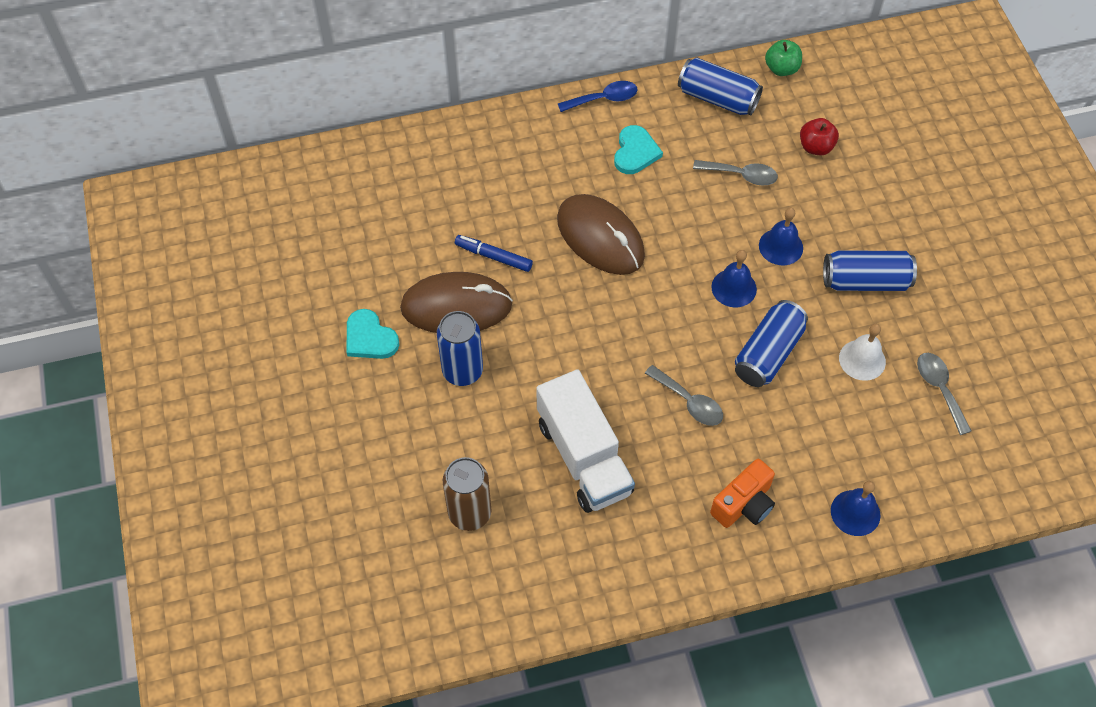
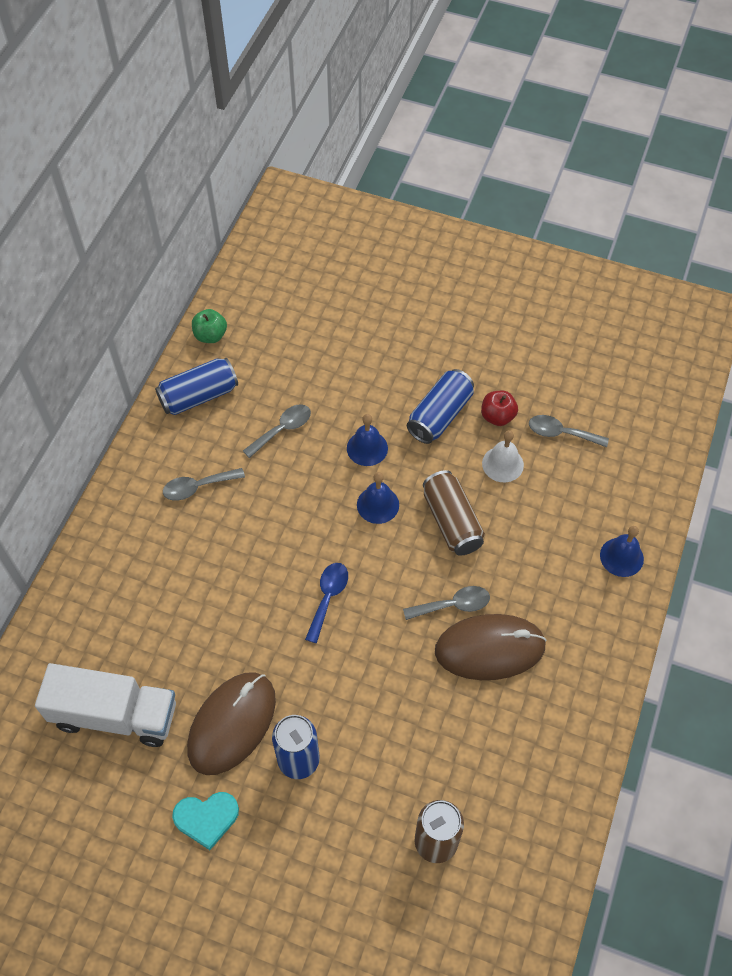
camera: 55 degrees left, 0 degrees up
blue marker [455,235,533,272] -> none
white truck [536,369,635,513] -> white truck moved to [35,663,176,747]
brown mouse [557,194,645,275] -> brown mouse moved to [435,614,547,680]
blue spoon [558,81,637,112] -> blue spoon moved to [305,563,348,643]
turquoise heart [614,125,663,174] -> grey spoon [163,468,245,501]
orange camera [710,459,775,528] -> none
blue can [735,300,808,387] -> brown can [423,470,485,556]
red apple [800,118,839,156] -> red apple moved to [481,391,518,426]

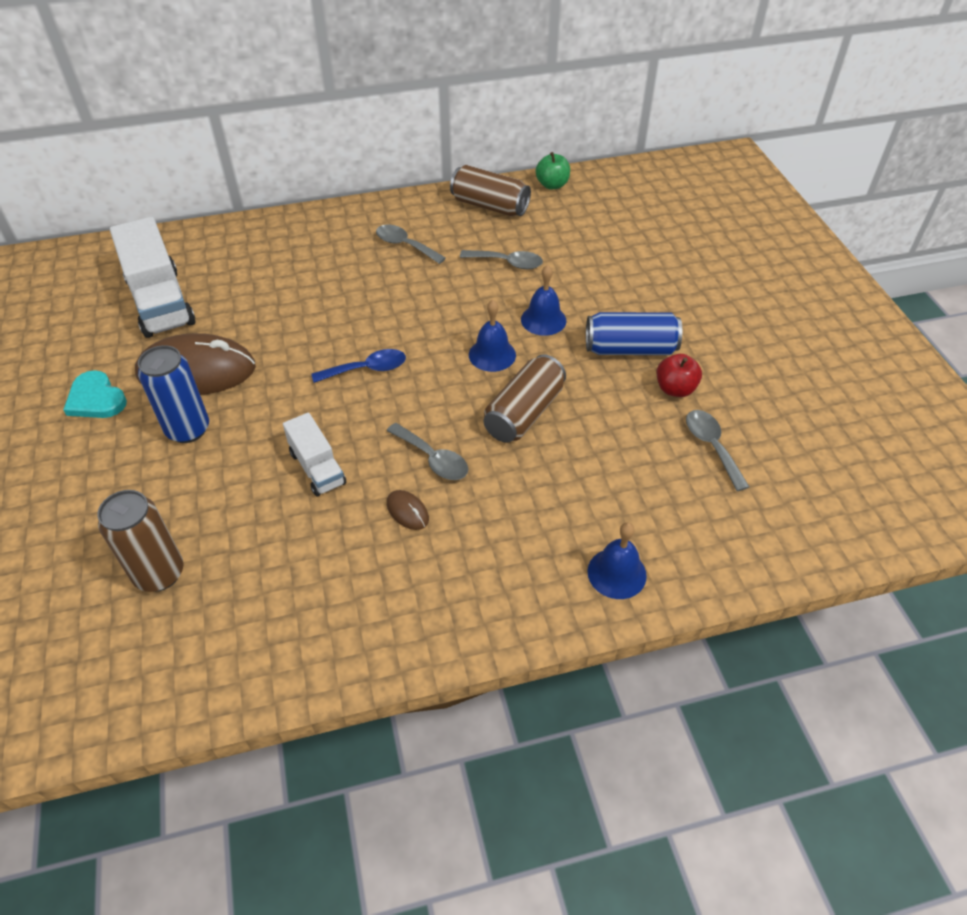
camera: 55 degrees right, 10 degrees down
blue can [155,358,238,415] -> brown can [450,165,531,217]
brown mouse [435,614,547,680] -> brown mouse [387,490,429,530], size x0.40
white bell [482,430,524,482] -> none
none -> white truck [283,412,346,496]

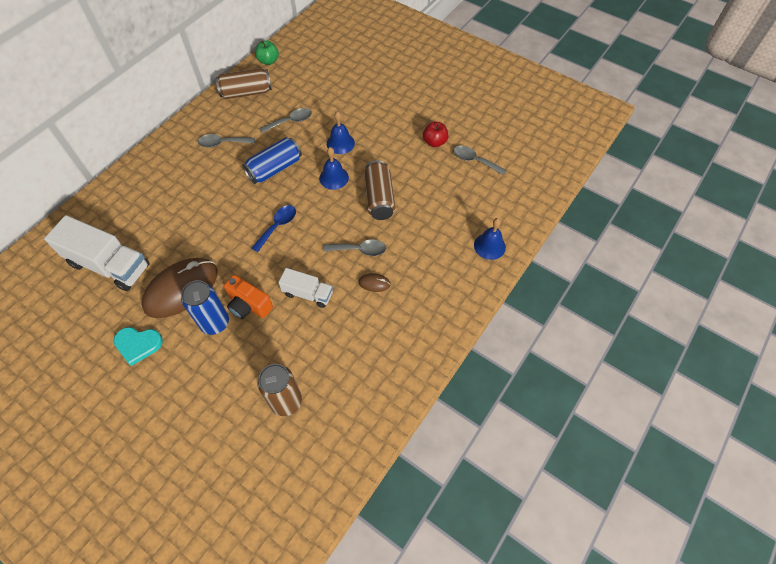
camera: 40 degrees left, 10 degrees up
blue can [586,312,682,355] -> blue can moved to [242,138,302,184]
none -> orange camera [224,275,273,319]

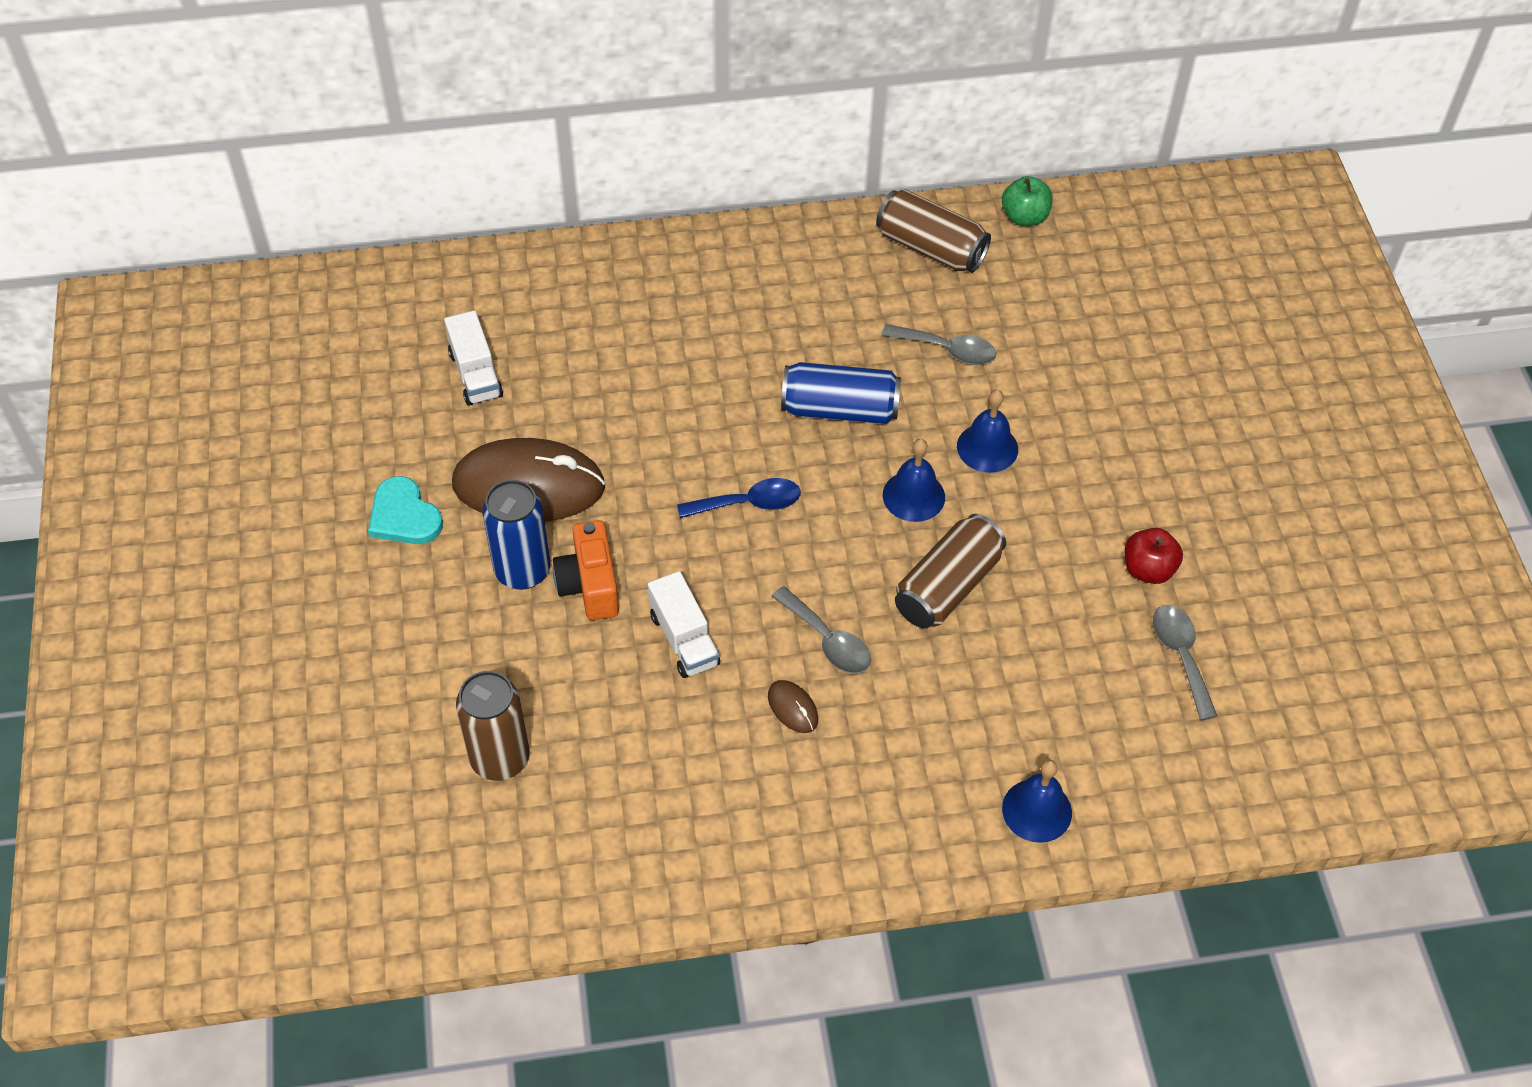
camera: 45 degrees right, 5 degrees down
white truck [44,215,150,291] -> white truck [444,310,503,406], size x0.56
grey spoon [198,134,255,148] -> none

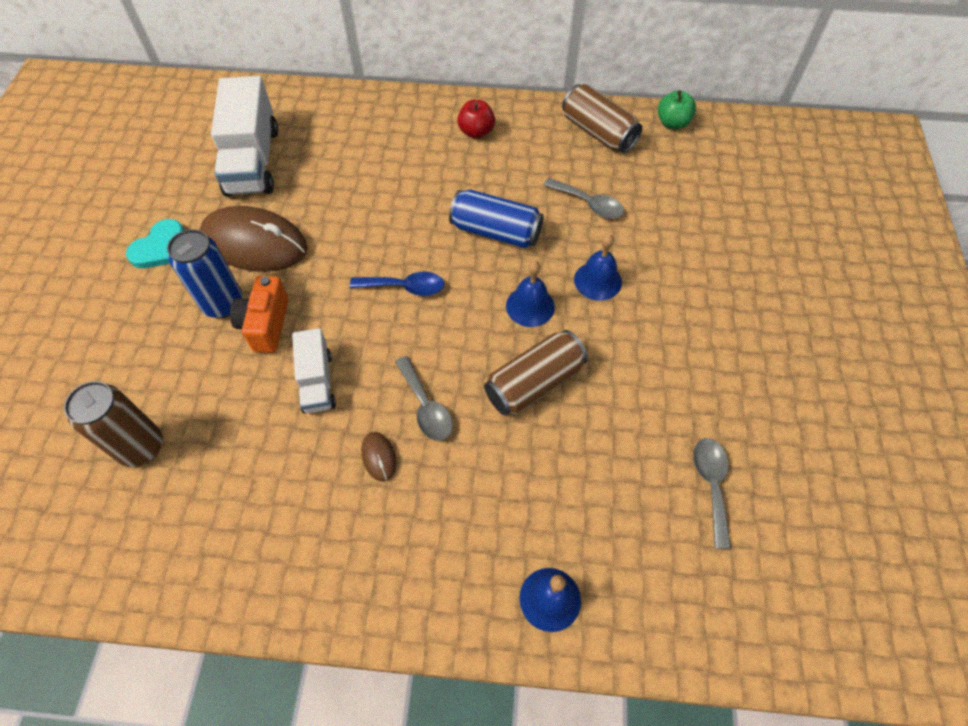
camera: 15 degrees right, 5 degrees up
turquoise heart [368,476,443,544] -> turquoise heart turned 120 degrees counterclockwise [126,219,184,268]
white truck [444,310,503,406] -> white truck [211,76,278,197], size x1.79
red apple [1125,528,1183,584] -> red apple moved to [457,100,495,139]

